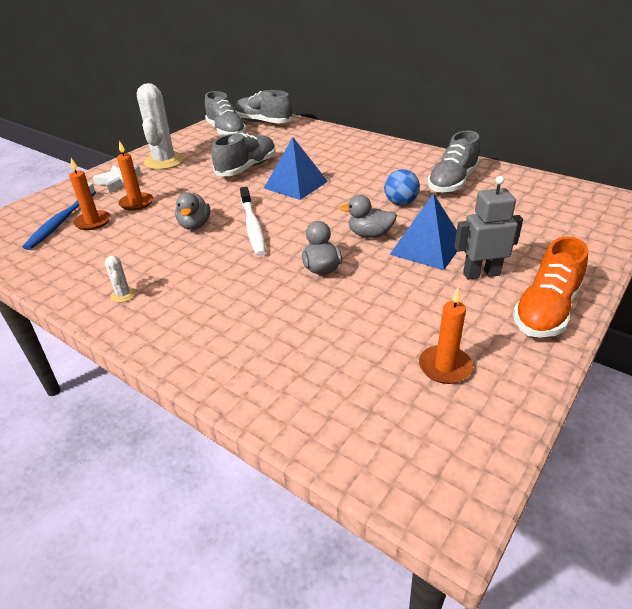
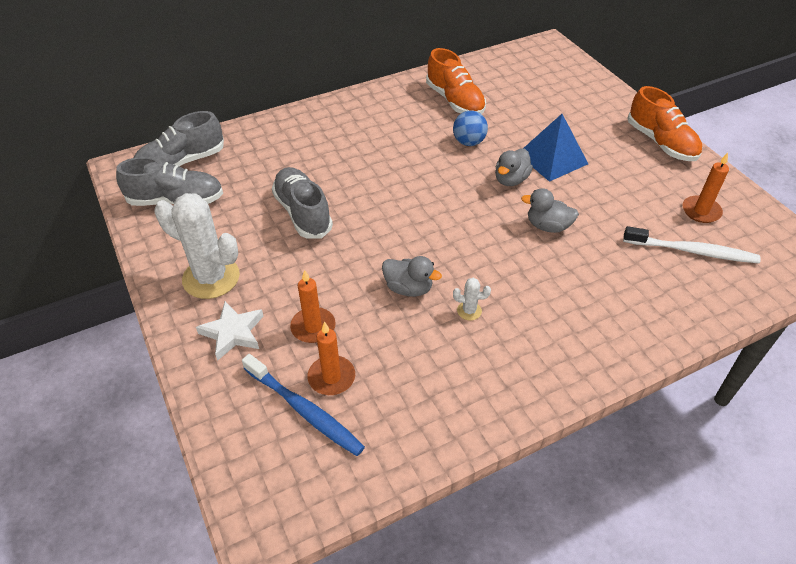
camera: 65 degrees left, 10 degrees up
white cactus [105,256,136,303] -> white cactus moved to [453,278,491,321]
white toothbrush [240,187,266,256] -> white toothbrush moved to [623,226,761,263]
blue pyramid [264,137,328,200] -> none
grey shoe [427,130,480,193] -> orange shoe [426,48,486,114]
grey robot [454,176,523,280] -> none

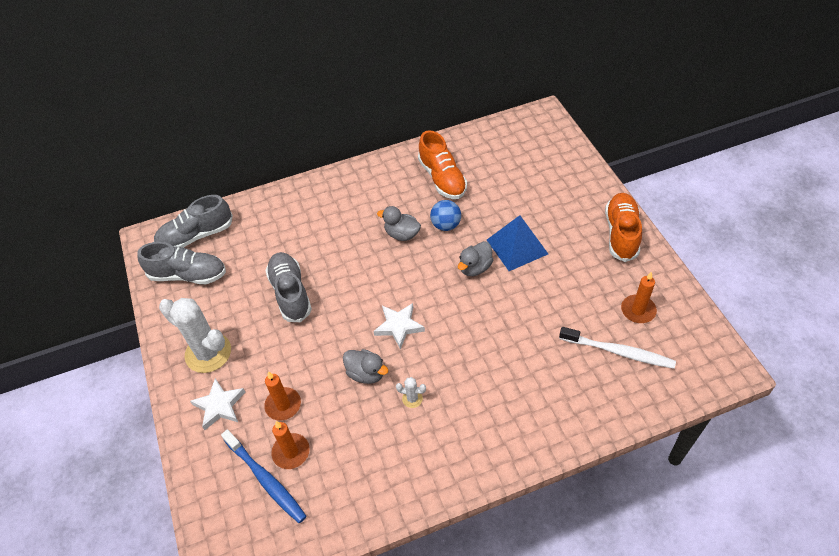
camera: 10 degrees right, 5 degrees up
grey duck [521,188,579,233] -> grey duck moved to [377,206,421,241]
orange shoe [627,86,702,161] -> orange shoe turned 150 degrees counterclockwise [605,193,642,262]
none -> white star [373,303,425,350]

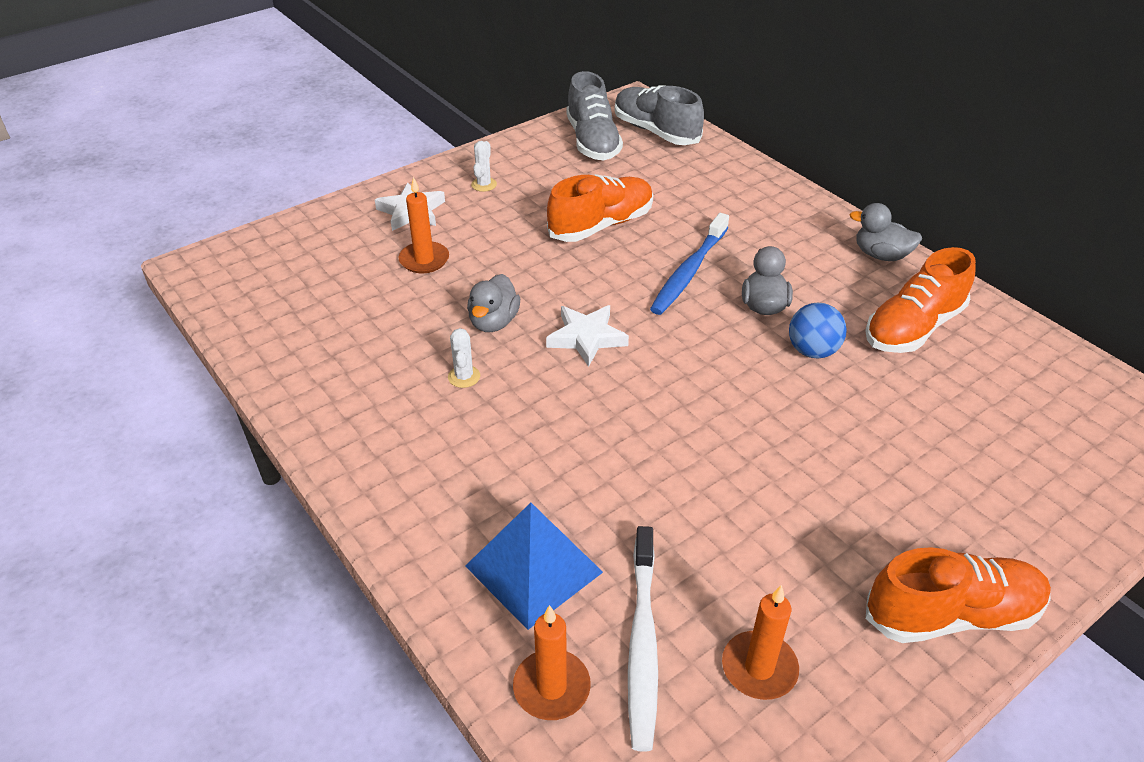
camera: 70 degrees right, 10 degrees down
white cactus [159,298,231,373] -> white cactus [471,141,497,192], size x0.42
blue toothbrush [221,429,307,523] -> blue toothbrush moved to [650,213,729,315]
grey shoe [265,252,312,322] -> orange shoe [547,174,653,242]
orange candle [271,421,310,469] -> orange candle moved to [513,605,591,720]
grey duck [458,241,493,276] -> grey duck moved to [849,203,922,261]
blue pyramid [487,215,548,271] -> blue pyramid moved to [465,503,603,630]

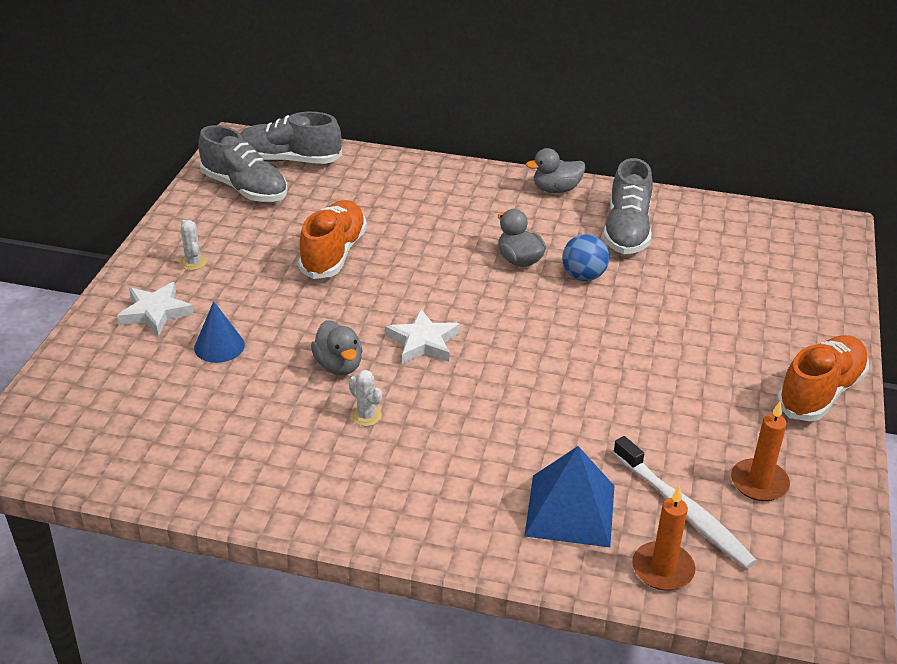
camera: 40 degrees left, 5 degrees down
orange candle [398,177,449,273] -> blue cone [194,301,245,363]
blue toothbrush [650,213,729,315] -> none
orange shoe [865,247,976,353] -> grey shoe [603,158,653,254]

